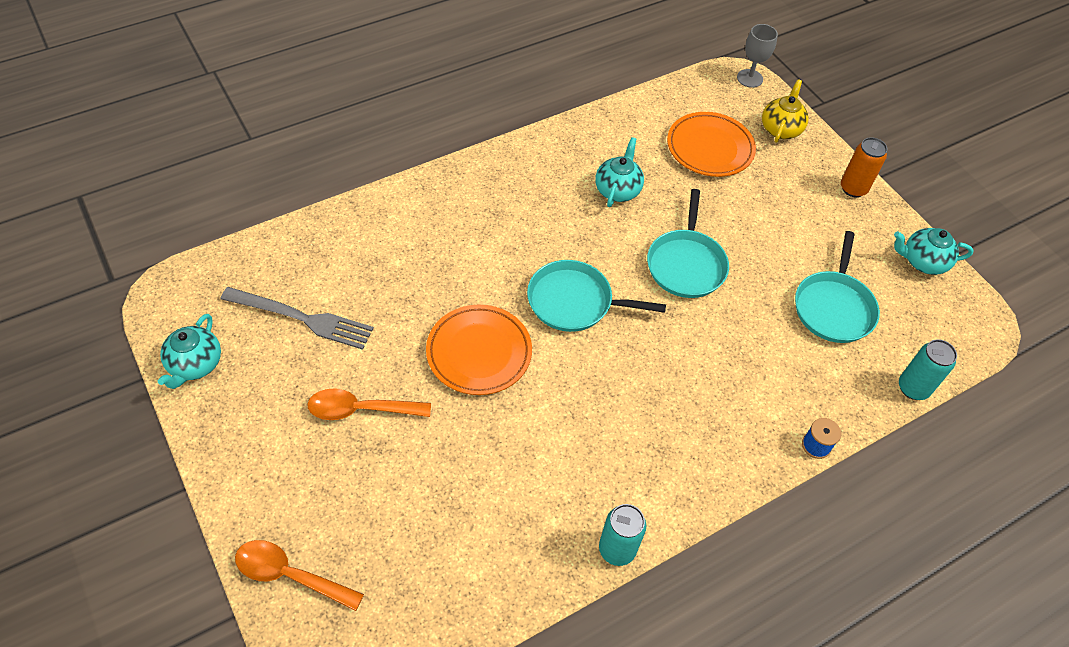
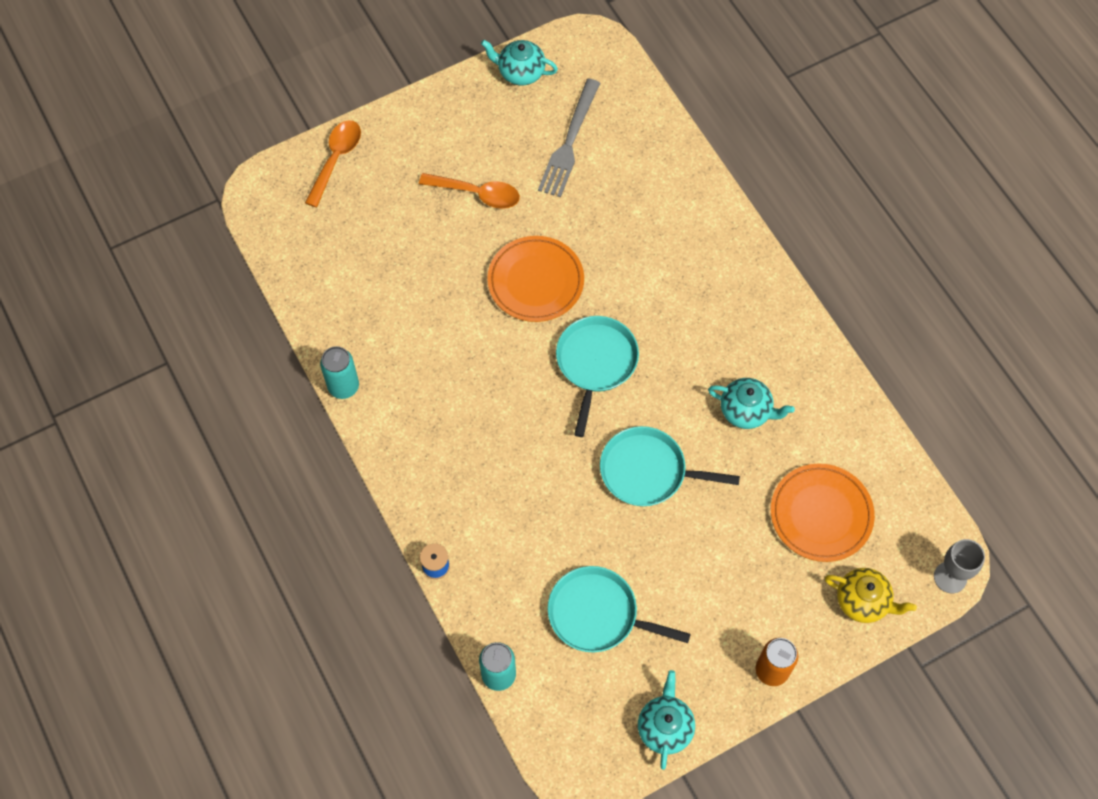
camera: 95 degrees right, 10 degrees up
orange spoon [307,388,431,420] -> orange spoon turned 105 degrees clockwise [419,173,520,209]

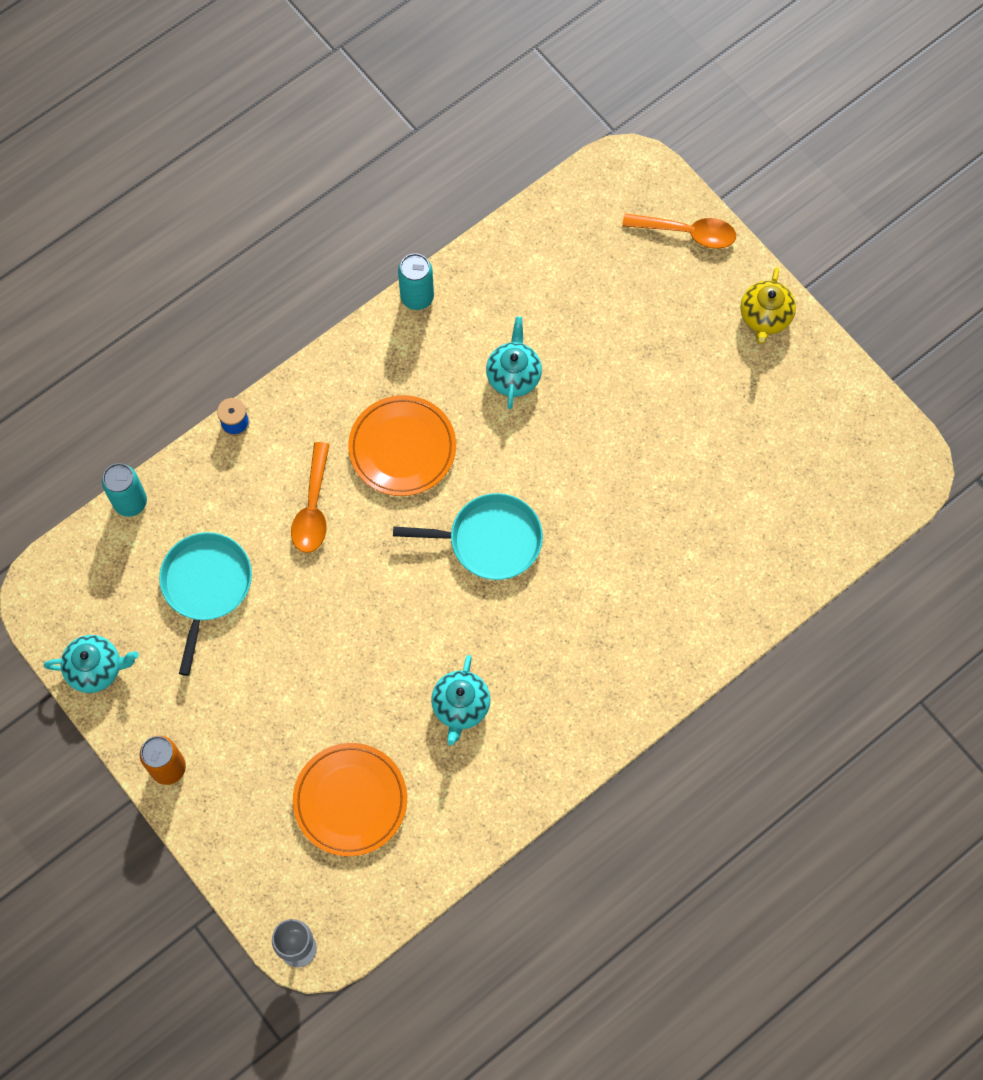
camera: 80 degrees right, 5 degrees up
orange spoon [419,173,520,209] -> orange spoon moved to [291,442,330,553]
turquoise teapot [481,40,558,86] -> turquoise teapot moved to [486,317,542,409]
orange plate [487,236,584,322] -> orange plate moved to [348,395,456,496]
grey fork [538,79,600,197] -> none
turquoise pan [600,426,740,506] -> none
yellow teapot [825,568,917,623] -> yellow teapot moved to [740,267,796,344]

